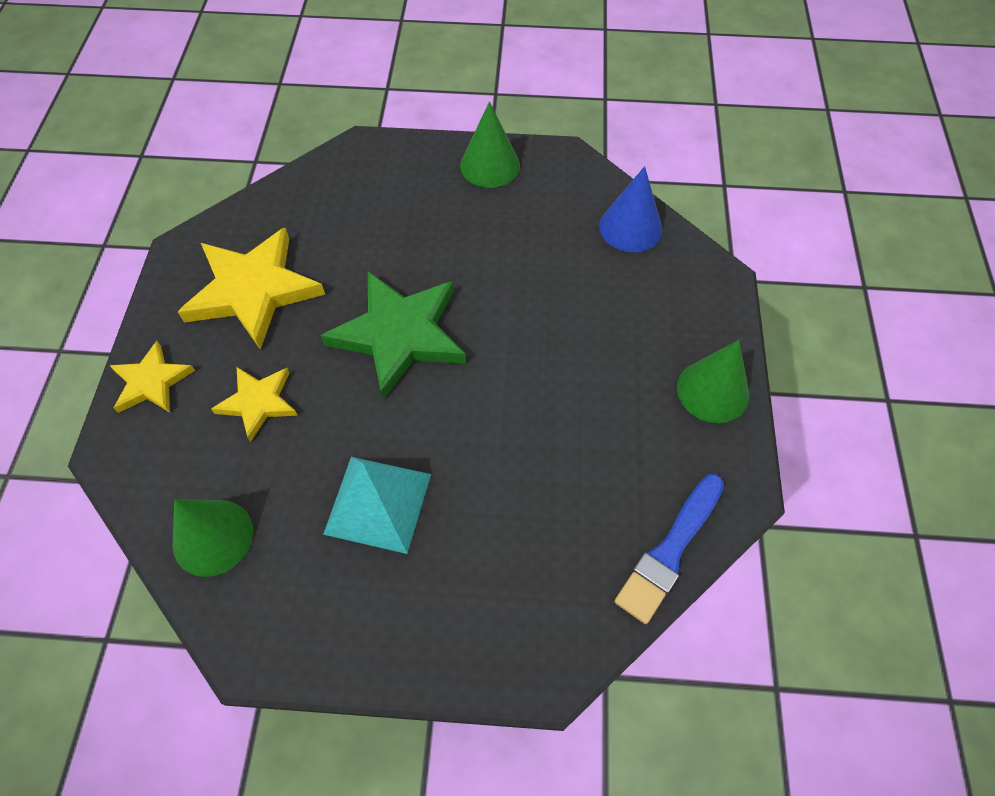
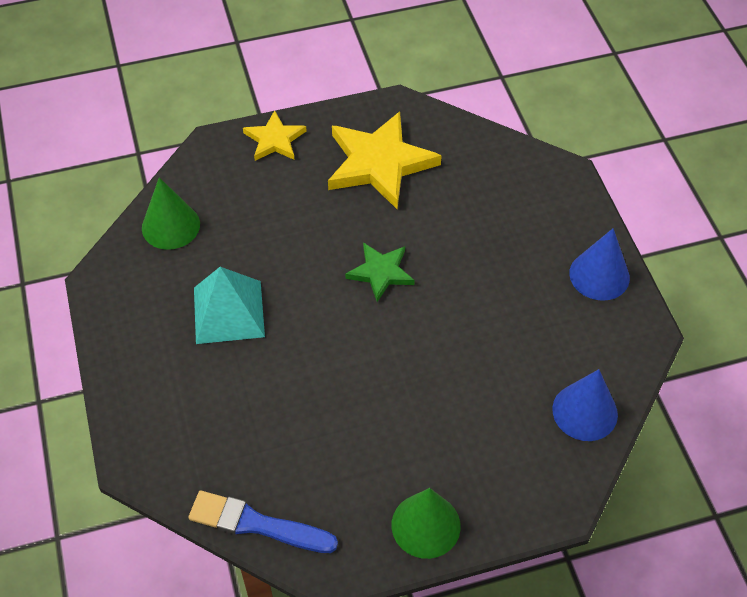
camera: 70 degrees right, 5 degrees down
yellow star [211,367,298,442] -> none
green star [320,271,466,400] -> green star [345,242,415,302], size x0.55
green cone [460,102,520,188] -> blue cone [569,228,630,301]

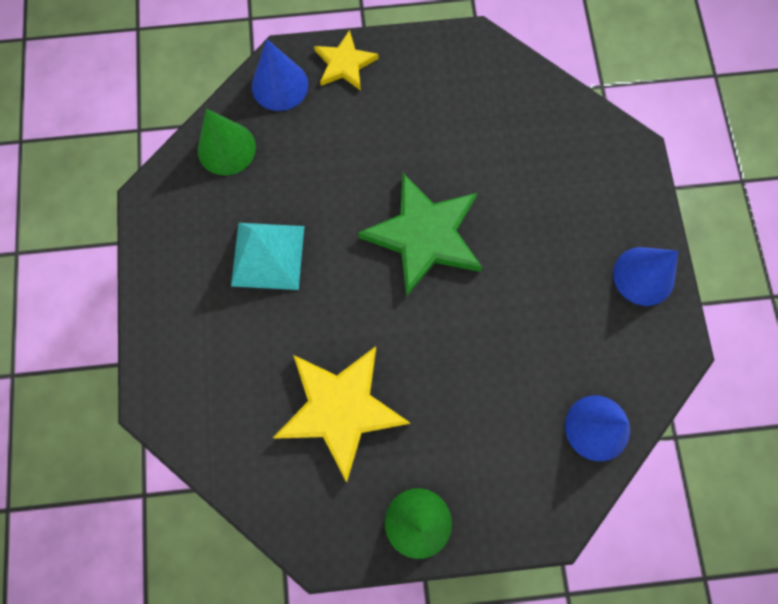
camera: 10 degrees right, 20 degrees up
blue brush [188,490,338,553] -> none
yellow star [328,111,442,209] -> yellow star moved to [273,346,410,482]
green star [345,242,415,302] -> green star [358,173,482,297], size x1.81
none -> blue cone [252,39,308,111]

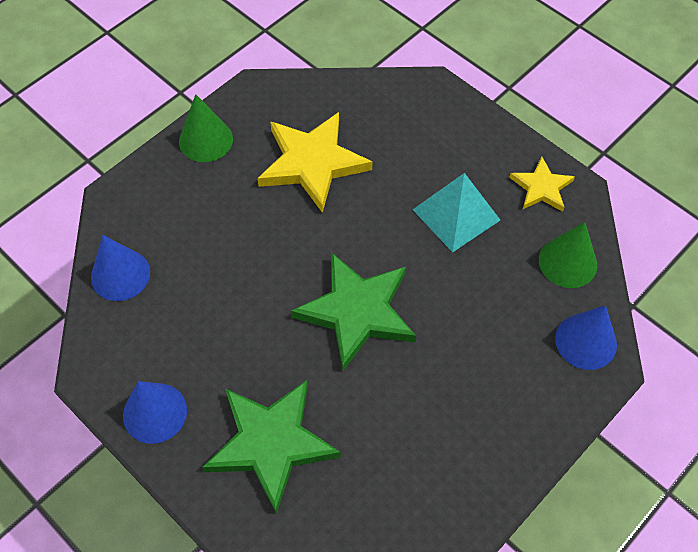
camera: 140 degrees right, 15 degrees down
yellow star [314,30,378,91] -> yellow star moved to [509,157,575,212]
none -> green star [202,380,341,514]

